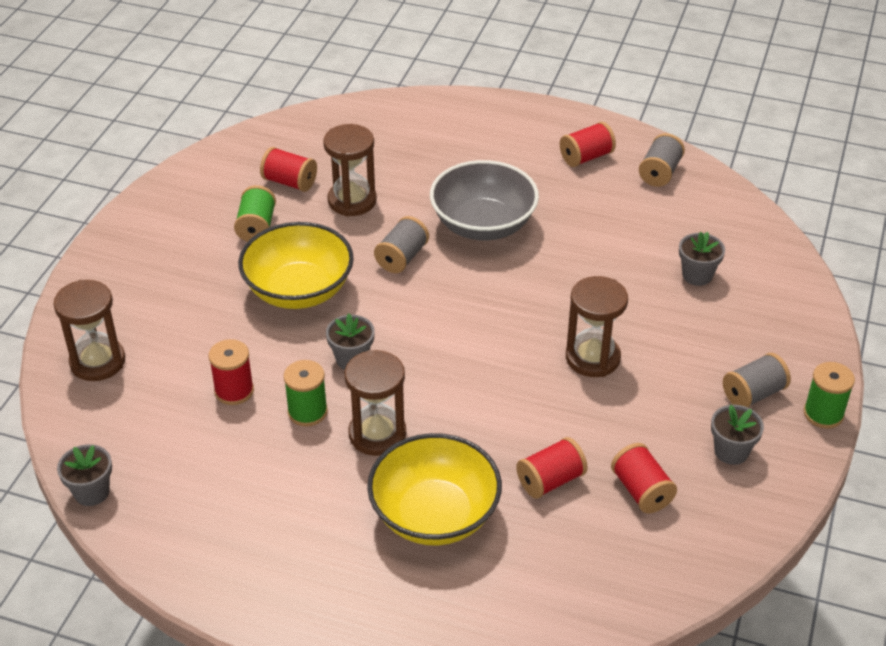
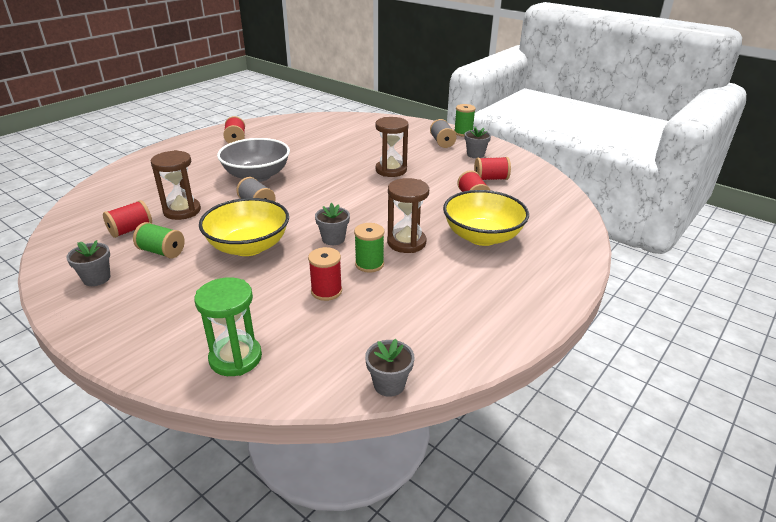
camera: 70 degrees left, 10 degrees down
brown hourglass [53,280,125,381] -> green hourglass [194,277,262,376]
grey spool [639,133,685,187] -> none
grey flower pot [679,232,725,286] -> grey flower pot moved to [66,240,110,286]

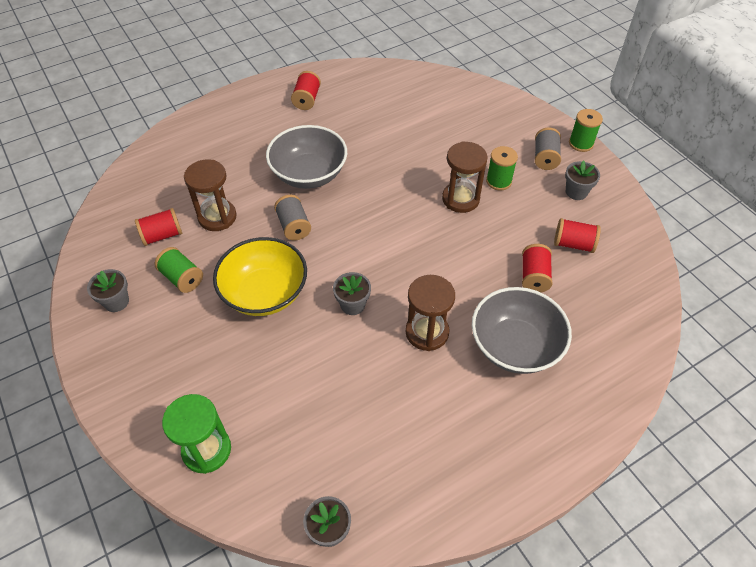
camera: 20 degrees right, 20 degrees up
red spool [308,247,342,301] -> none
green spool [354,223,384,273] -> green spool moved to [486,146,518,191]
yellow bowl [443,190,529,246] -> grey bowl [472,287,572,374]

